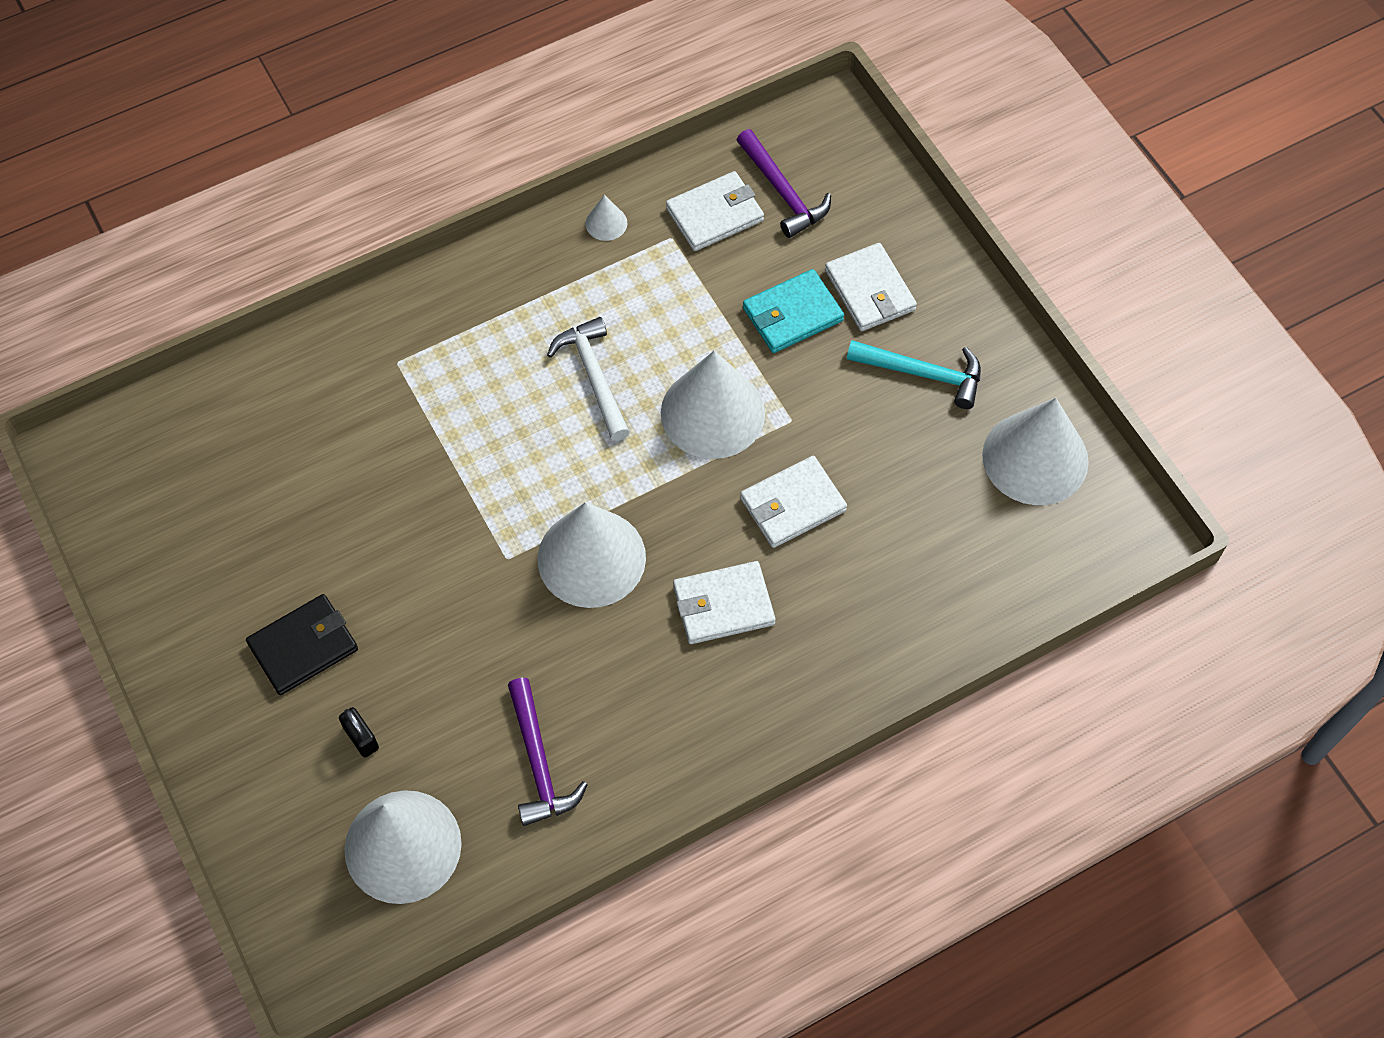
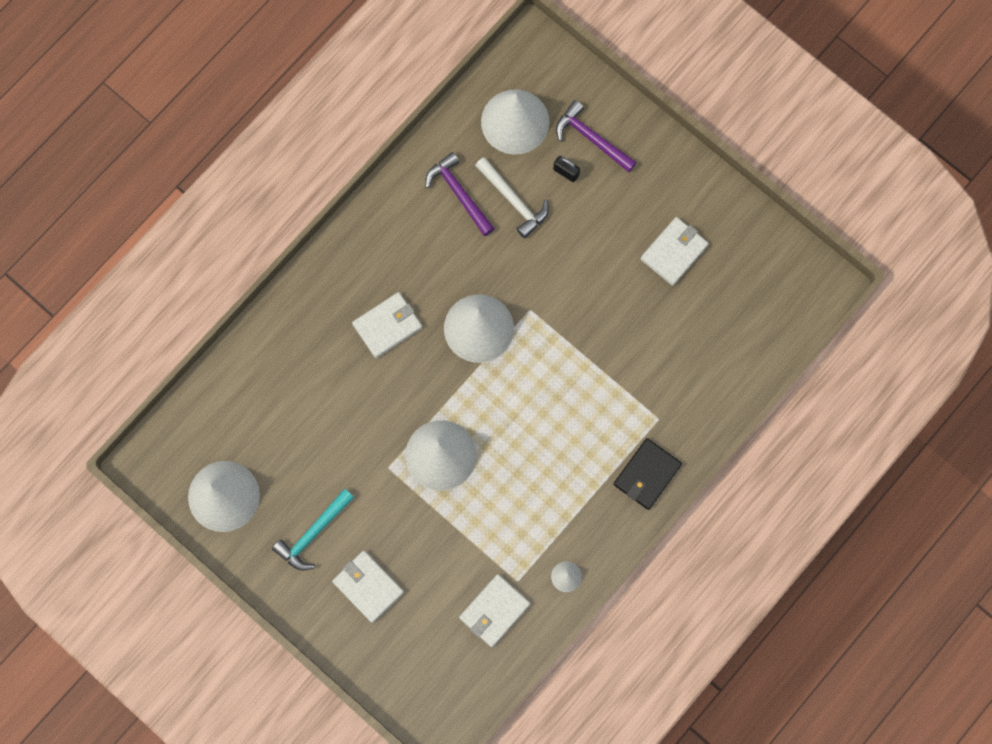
camera: 160 degrees right, 15 degrees up
black wallet [246,594,358,695] -> black wallet moved to [614,438,682,510]
white hammer [547,317,630,441] -> white hammer moved to [475,157,549,238]
purple hammer [737,129,831,238] -> purple hammer moved to [556,100,637,172]
white wallet [740,456,847,548] -> white wallet moved to [640,217,709,286]
turquoise wallet [743,269,844,353] -> none
turquoise hammer [847,340,981,409] -> turquoise hammer turned 45 degrees counterclockwise [272,488,354,570]

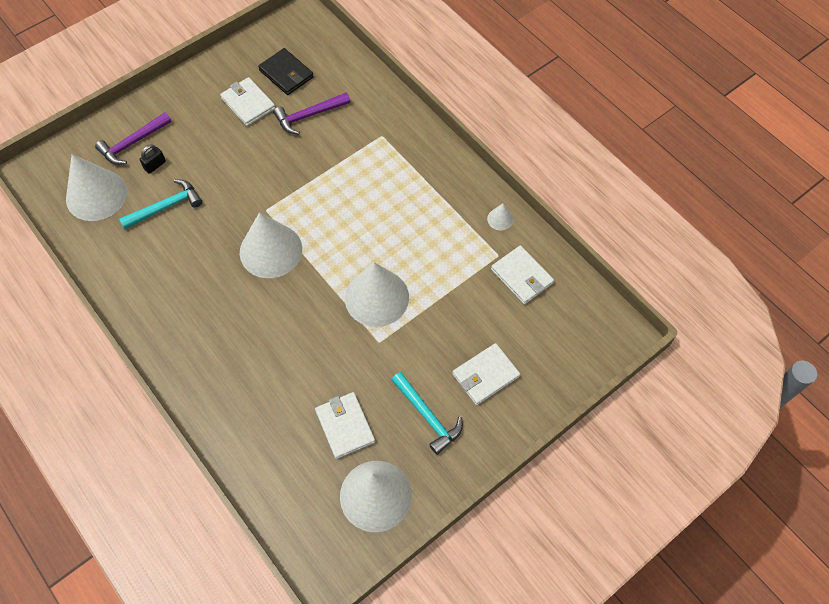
camera: 80 degrees left, 15 degrees down
white wallet [352,292,422,358] -> white wallet moved to [315,392,375,459]
purple hammer [425,152,495,236] -> purple hammer moved to [274,93,350,135]
white hammer [475,157,549,238] -> turquoise hammer [119,179,202,229]
black wallet [614,438,682,510] -> black wallet moved to [258,48,314,95]

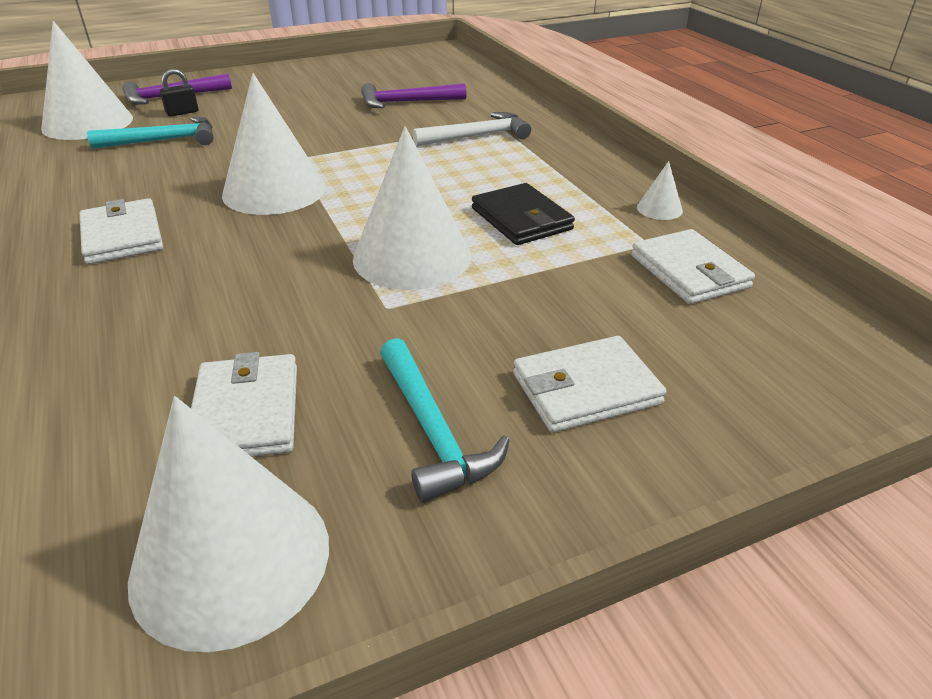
camera: 15 degrees right, 25 degrees down
white wallet [220,77,275,126] -> white wallet moved to [80,198,163,264]
black wallet [258,48,314,95] -> black wallet moved to [472,183,575,245]
none -> white hammer [412,112,531,147]

